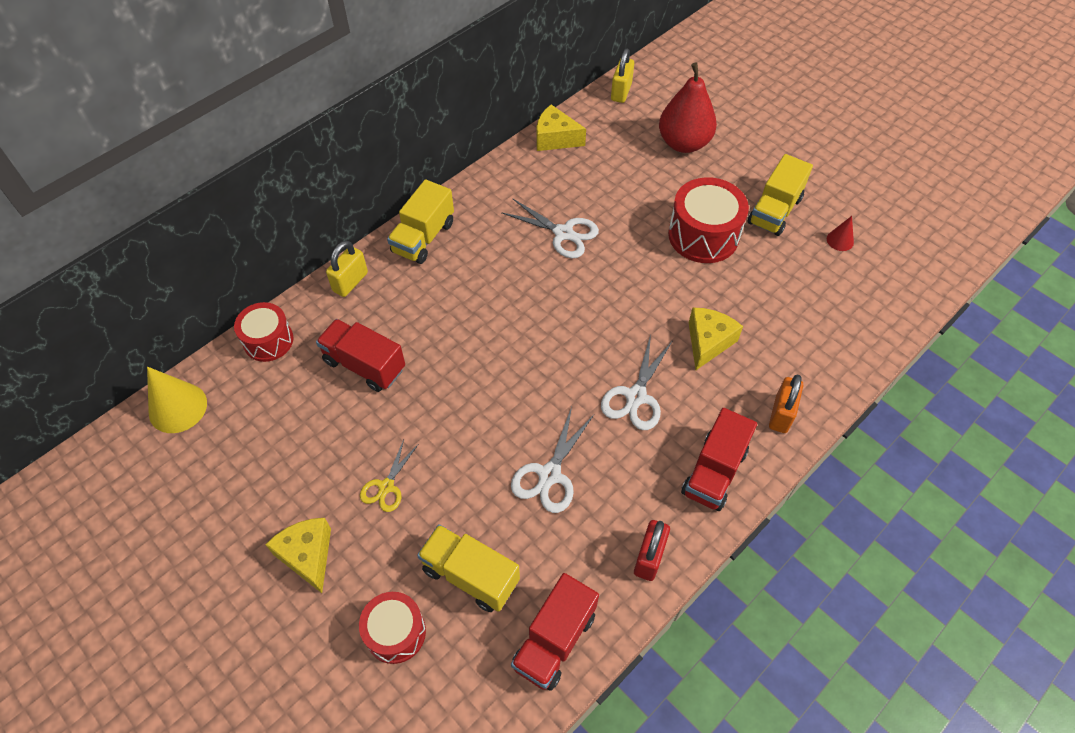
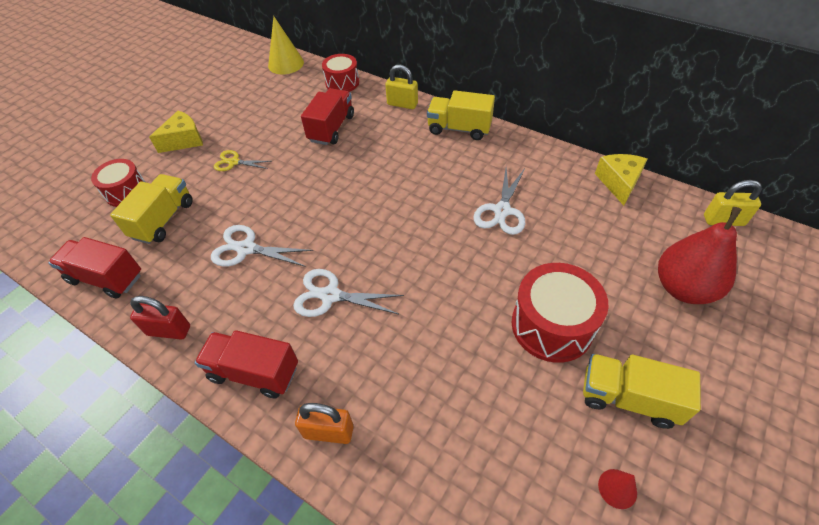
camera: 80 degrees right, 5 degrees down
yellow cheese [688,307,743,370] -> none

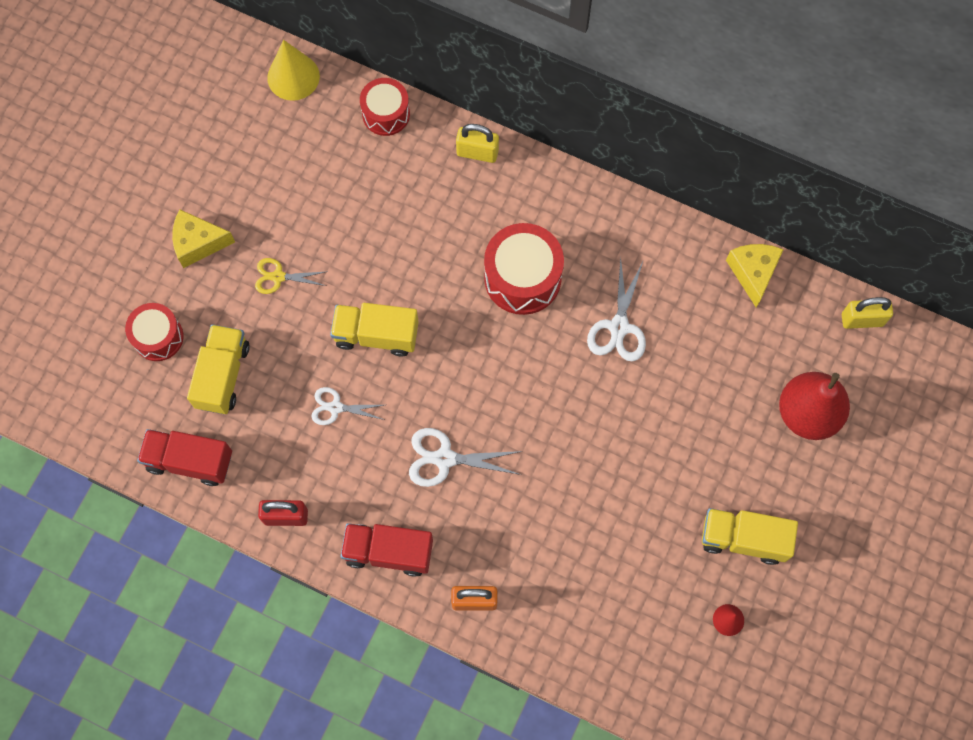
camera: 10 degrees left, 20 degrees up
yellow cheese [149,111,203,153] -> yellow cheese turned 135 degrees counterclockwise [172,209,235,268]
white scissors [211,225,313,267] -> white scissors [312,387,384,425], size x0.66
red truck [301,88,354,145] -> none
yellow truck [427,90,495,140] -> yellow truck moved to [330,303,419,356]
red drum [512,263,609,363] -> red drum moved to [484,223,564,315]

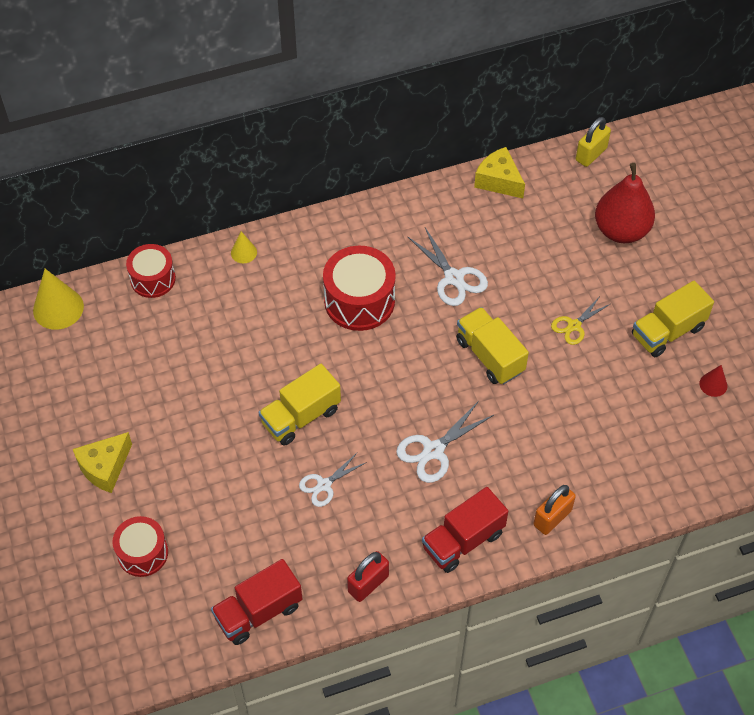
camera: 45 degrees left, 15 degrees down
yellow truck [187,324,250,414] -> yellow truck moved to [456,307,529,384]
yellow scissors [255,258,326,294] -> yellow scissors moved to [551,296,610,345]
yellow padlock [456,124,499,163] -> yellow cone [231,231,257,263]

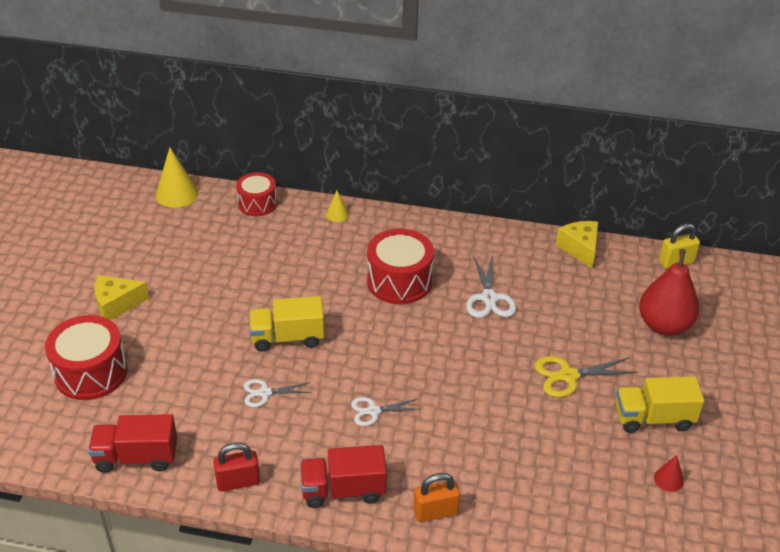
camera: 30 degrees right, 15 degrees down
red drum [113,516,168,577] -> red drum [45,315,128,400], size x1.56
white scissors [396,401,494,483] -> white scissors [351,397,421,426], size x0.66
yellow truck [456,307,529,384] -> none
yellow scissors [551,296,610,345] -> yellow scissors [535,356,637,397], size x1.51

